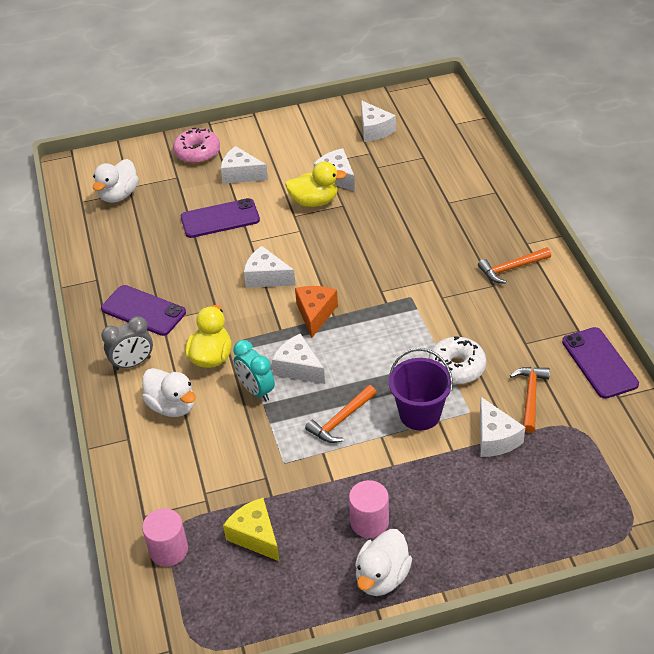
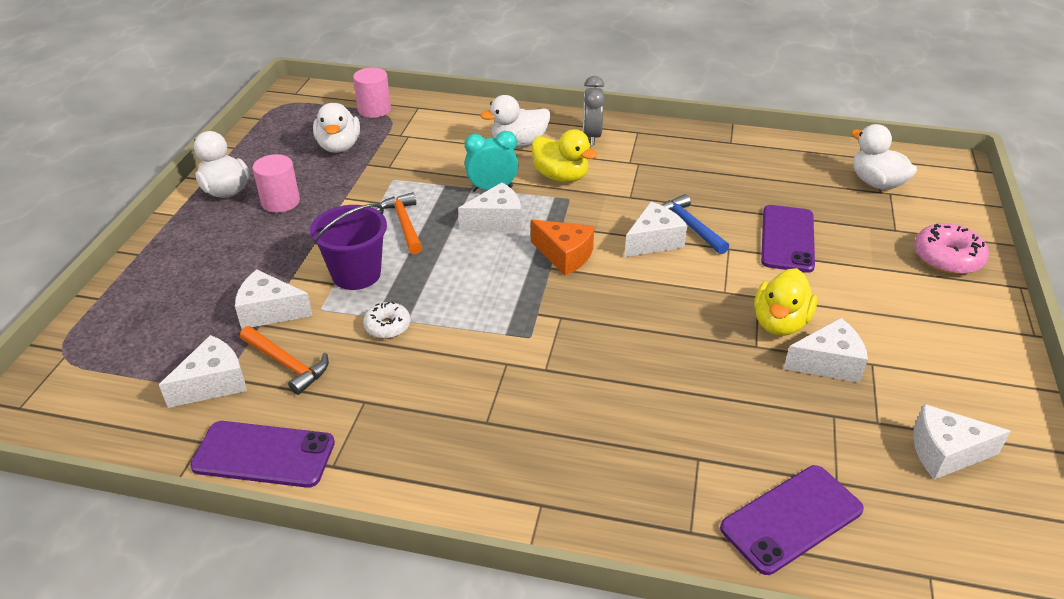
camera: 115 degrees right, 5 degrees down
purple phone [101,285,186,336] -> purple phone moved to [720,465,864,575]
white cheese [221,146,268,184] -> white cheese moved to [159,335,247,408]
yellow cheese [223,498,279,561] -> white duck [313,103,360,153]
white donut [429,336,486,384] -> white donut [363,301,411,339], size x0.62
orange hammer [478,247,551,284] -> none
none -> blue hammer [662,194,729,254]

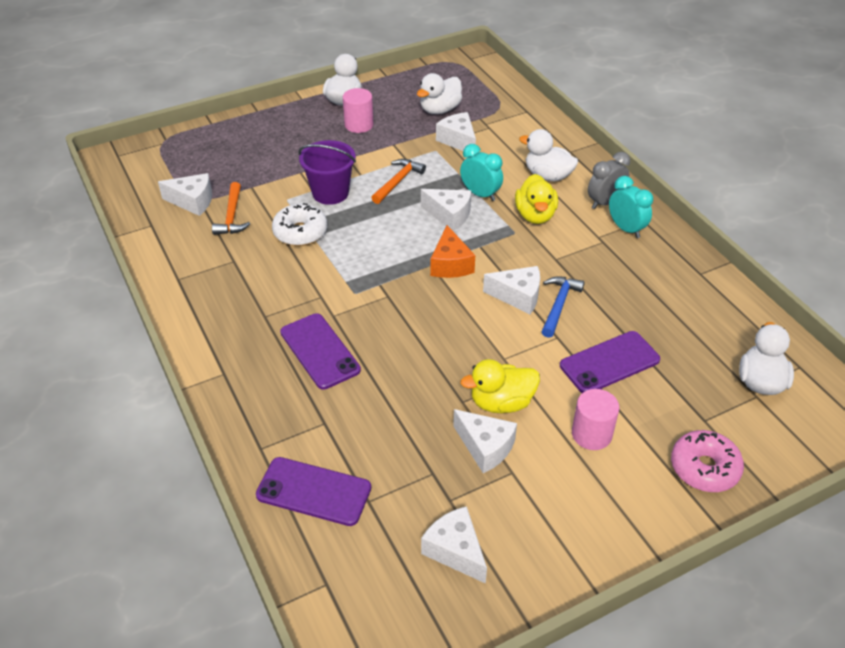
camera: 50 degrees right, 5 degrees up
purple phone [190,421,335,488] -> purple phone moved to [280,313,361,390]
white cheese [235,269,313,329] -> white cheese moved to [436,112,476,151]
pink cylinder [353,68,391,118] -> pink cylinder moved to [572,389,619,450]
white donut [363,301,411,339] -> white donut [272,203,327,246], size x1.61
none -> turquoise clock [609,176,653,238]

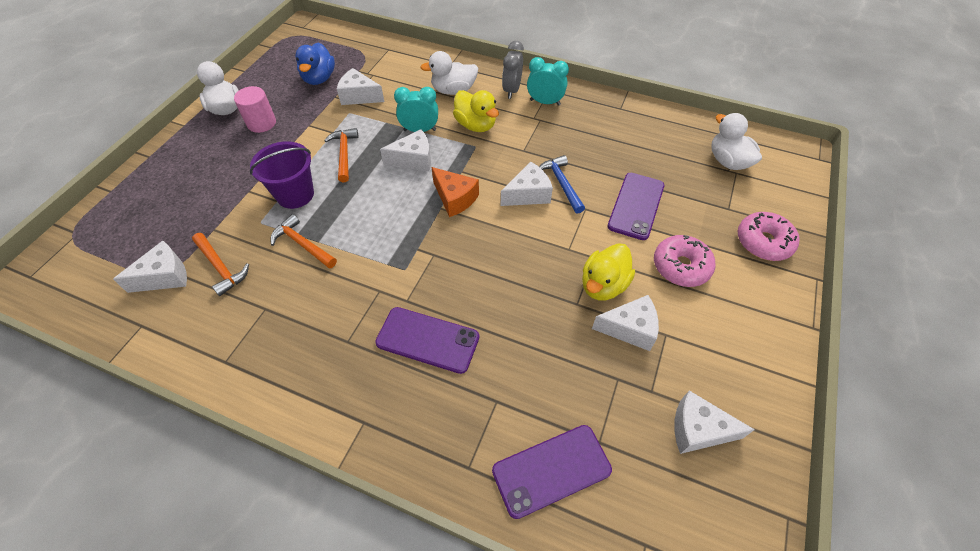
camera: 40 degrees left, 10 degrees up
white donut [272,203,327,246] -> orange hammer [270,214,337,269]
white duck [417,73,462,114] -> blue duck [295,43,335,85]
pink cylinder [572,389,619,450] -> pink donut [654,235,716,287]

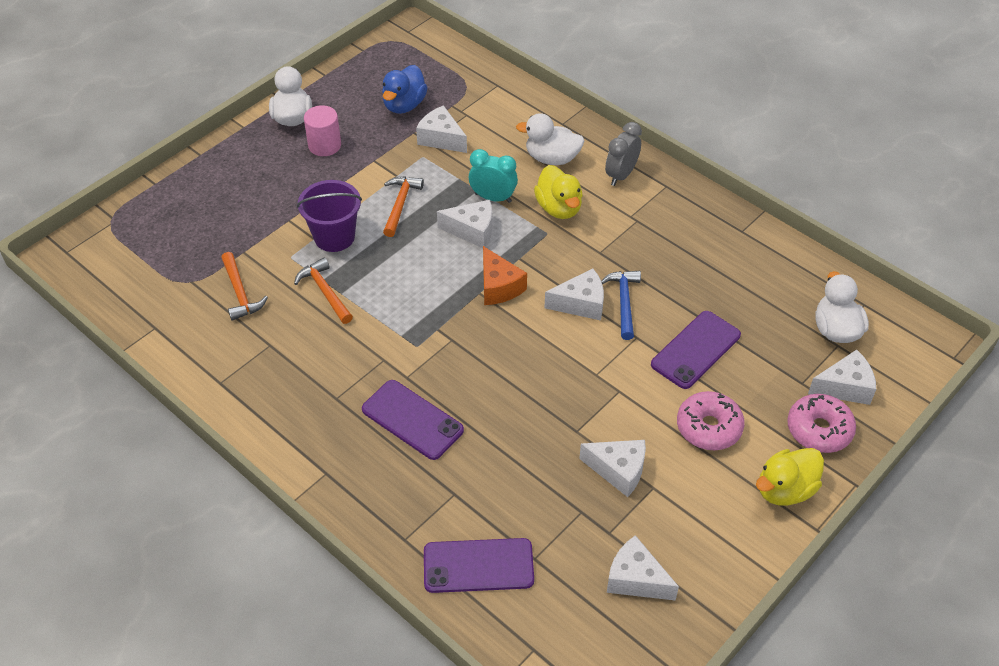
camera: 20 degrees right, 5 degrees down
white cheese [113,241,187,293] -> white cheese moved to [808,350,876,405]
turquoise clock [527,57,569,105] -> none
yellow duck [582,243,635,300] -> yellow duck moved to [756,448,824,506]

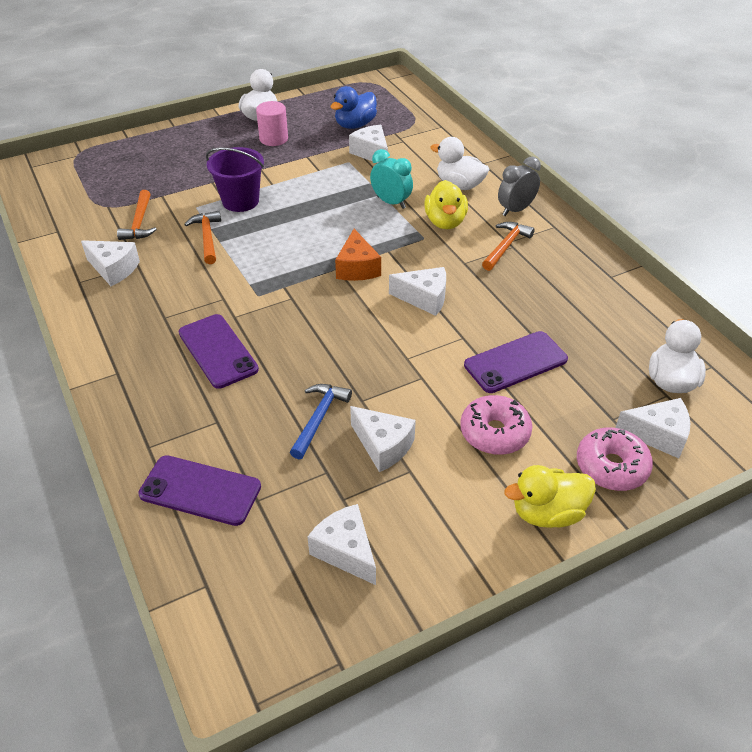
camera: 20 degrees right, 5 degrees down
orange hammer [383,177,424,237] -> orange hammer moved to [482,222,535,271]
white cheese [437,200,492,248] -> white cheese moved to [81,240,140,286]
blue hammer [601,271,641,340] -> blue hammer moved to [290,384,352,459]

